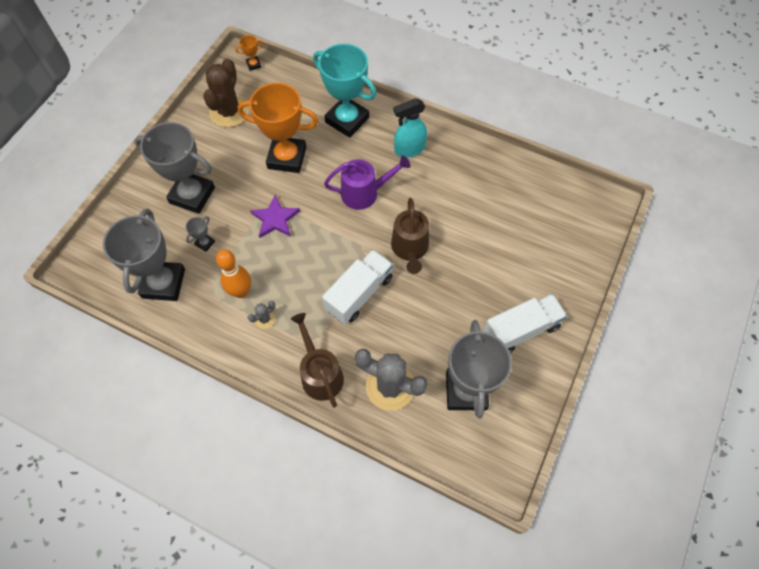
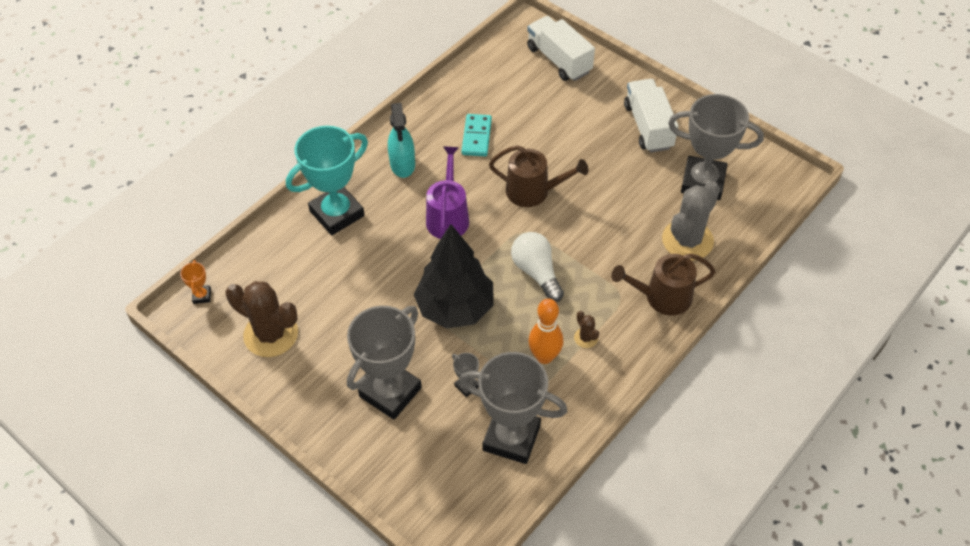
camera: 75 degrees left, 10 degrees down
orange trophy [238,83,318,173] -> none
grey cactus [248,301,275,329] -> brown cactus [574,311,599,348]
purple star [250,195,300,238] -> black tree [414,224,493,328]
white truck [322,249,393,324] -> white truck moved to [527,16,595,81]
none -> turquoise domino [462,114,492,157]
none -> white light bulb [511,232,564,302]

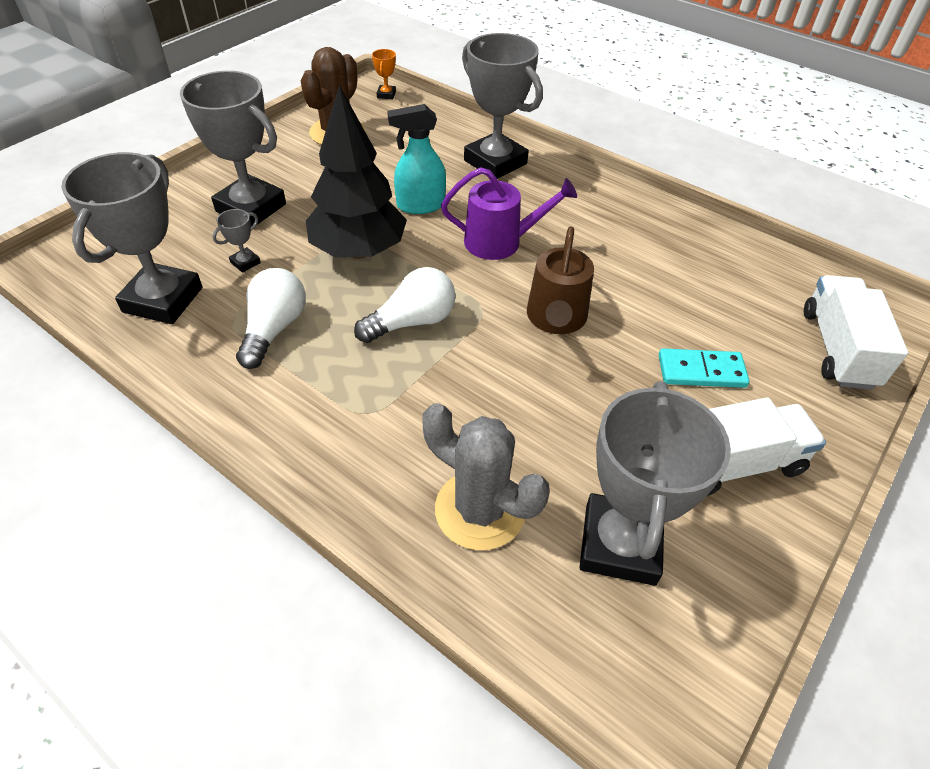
camera: 85 degrees right, 5 degrees down
orange trophy [180,260,211,304] -> orange trophy turned 75 degrees counterclockwise [372,49,396,99]
turquoise trophy [286,126,368,235] -> grey trophy [462,33,543,179]
turquoise spray bottle [388,103,415,178] -> turquoise spray bottle moved to [387,104,446,214]
turquoise domino [462,114,492,157] -> turquoise domino moved to [659,348,750,388]
white truck [527,16,595,81] -> white truck turned 45 degrees counterclockwise [804,275,908,390]
orange bowling pin [528,299,563,364] -> white light bulb [236,268,306,369]
brown cactus [574,311,599,348] -> none
brown watering can [612,253,716,316] -> none

